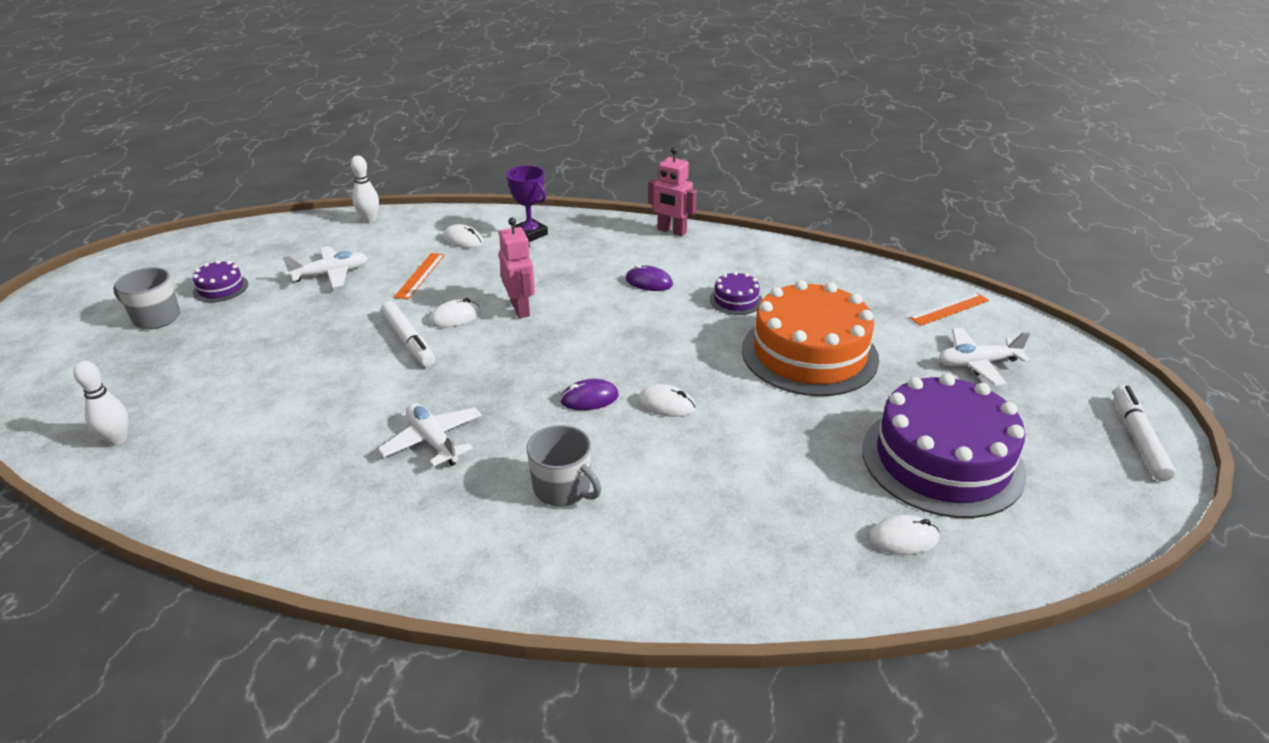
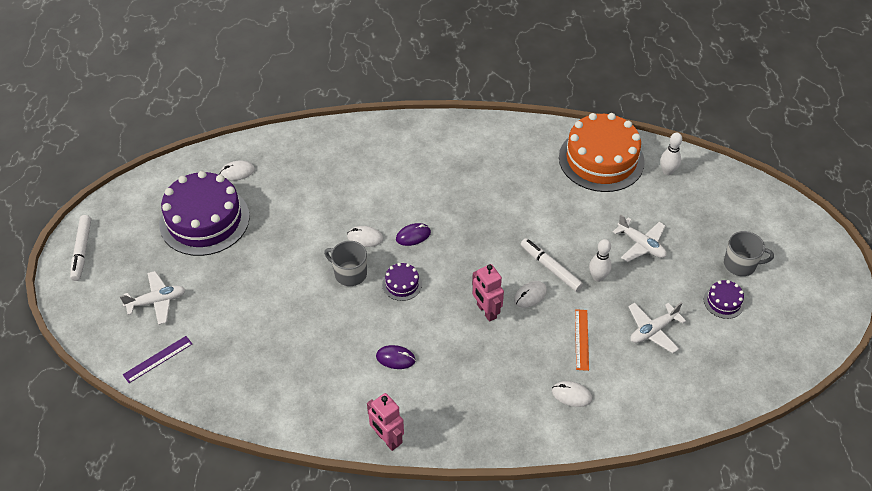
camera: 170 degrees right, 15 degrees up
white bowling pin [351,155,379,222] -> white bowling pin moved to [589,239,612,282]
white plane [378,403,482,466] -> white plane moved to [613,214,667,262]
purple trophy [507,165,548,242] -> none
grey mug [527,425,601,506] -> grey mug moved to [324,241,367,286]
pink robot [648,147,697,236] -> pink robot turned 150 degrees counterclockwise [367,393,404,451]
purple cake [710,271,763,315] -> purple cake moved to [382,263,422,301]
orange cake [742,280,879,396] -> orange cake moved to [559,113,645,192]
orange ruler [909,293,989,326] -> purple ruler [123,336,192,383]

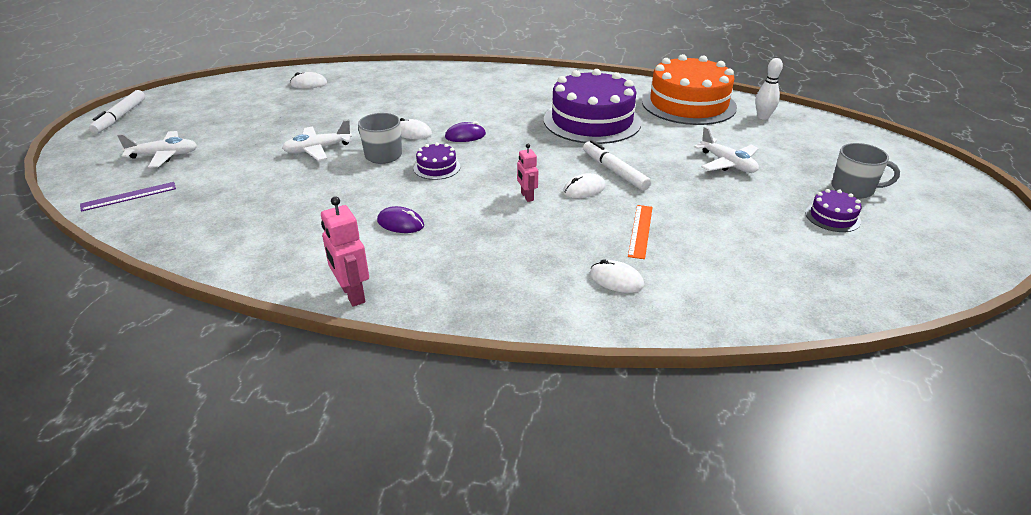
camera: 10 degrees right, 15 degrees down
purple cake [159,171,250,256] -> purple cake moved to [544,69,642,144]
pink robot [472,264,504,322] -> pink robot [517,144,538,202], size x0.63
white bowling pin [589,239,612,282] -> none
white plane [628,302,686,353] -> white plane moved to [282,120,352,161]

